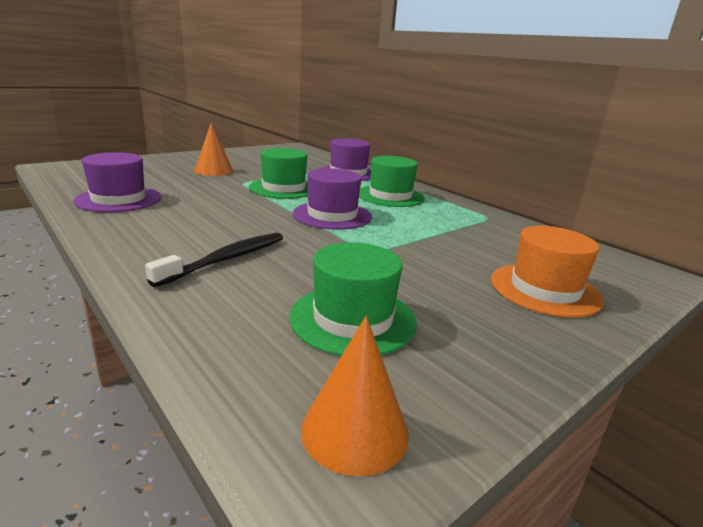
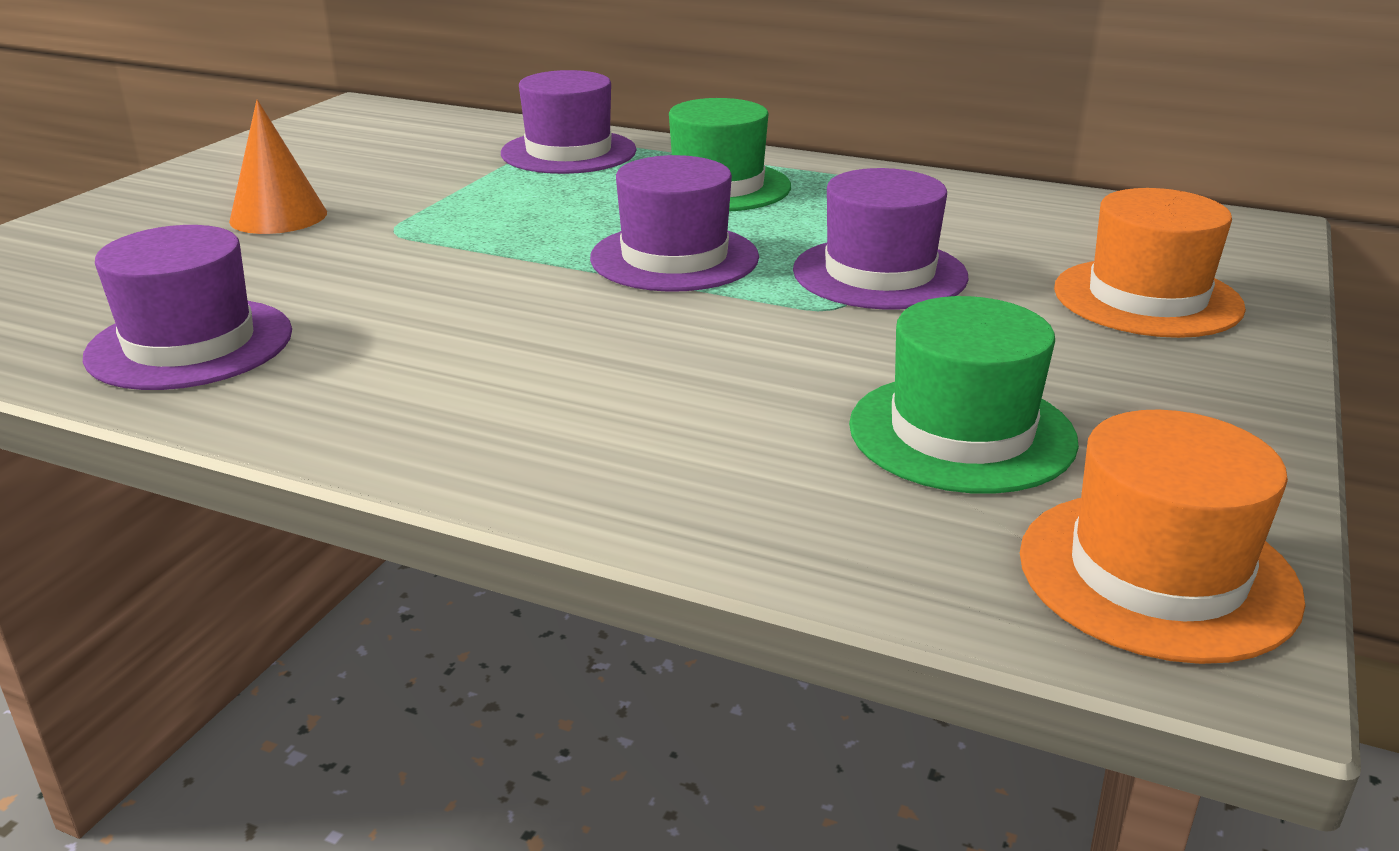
camera: 25 degrees left, 5 degrees up
black toothbrush [145,232,283,287] -> none
green hat [249,148,308,199] -> none
orange cone [301,316,409,477] -> orange hat [1020,410,1305,664]
none -> purple hat [793,168,969,310]

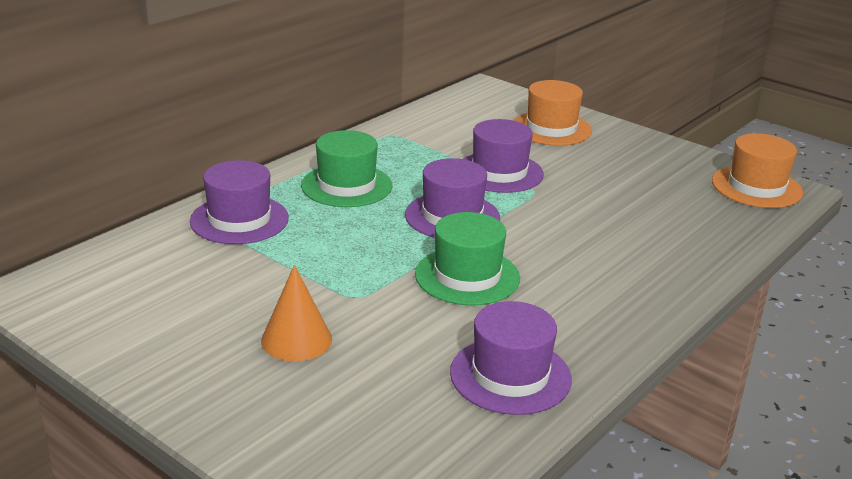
camera: 75 degrees left, 0 degrees up
green hat [849,296,1079,494] -> green hat moved to [415,212,520,305]

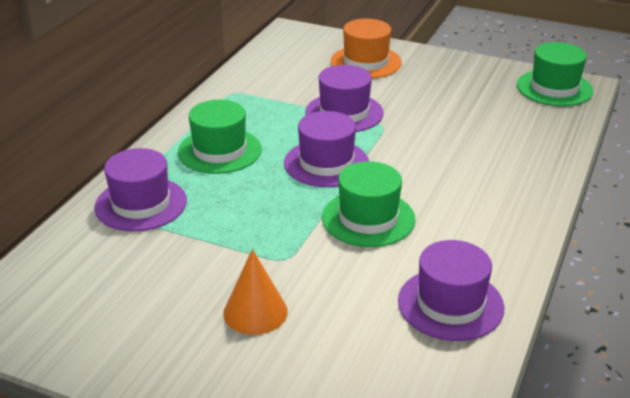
camera: 15 degrees left, 5 degrees up
orange hat [712,133,803,208] -> green hat [517,42,593,106]

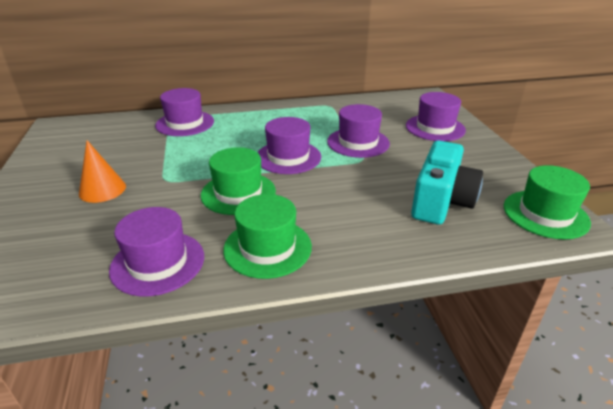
camera: 55 degrees right, 0 degrees up
green hat [178,100,262,174] -> green hat moved to [223,194,312,279]
orange hat [331,18,402,79] -> purple hat [406,92,466,141]
none -> turquoise camera [411,140,483,225]

